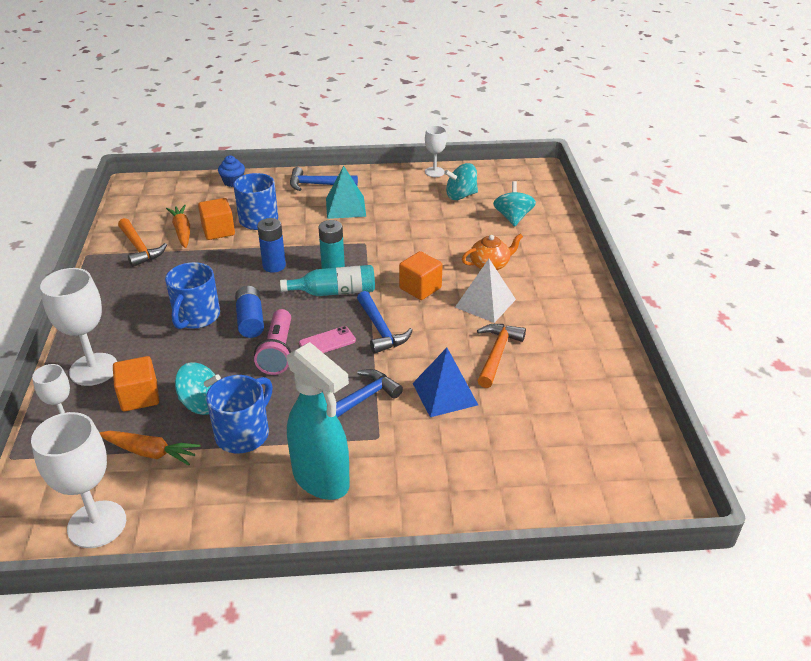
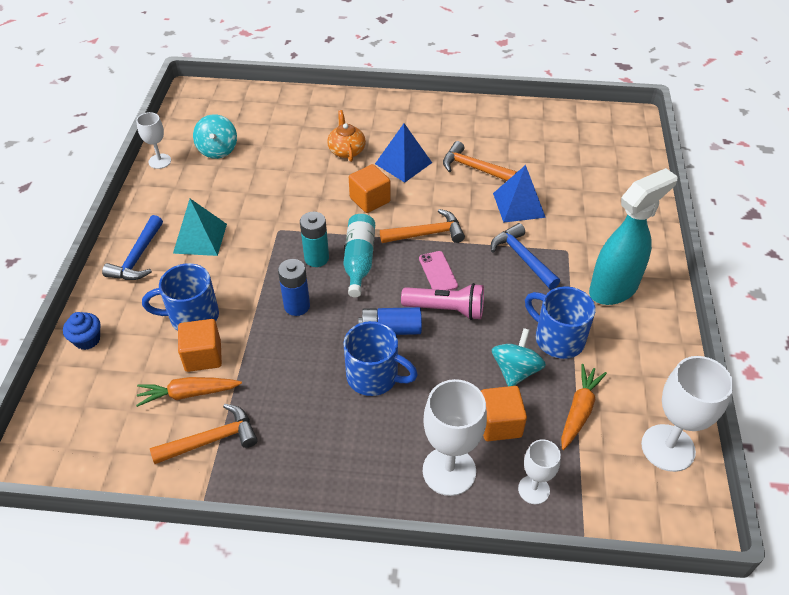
camera: 80 degrees left, 10 degrees up
blue hammer [357,291,413,354] -> orange hammer [380,209,465,243]
white pyramid [455,259,516,323] -> blue pyramid [375,123,432,183]
turquoise spinning top [493,181,536,227] -> none

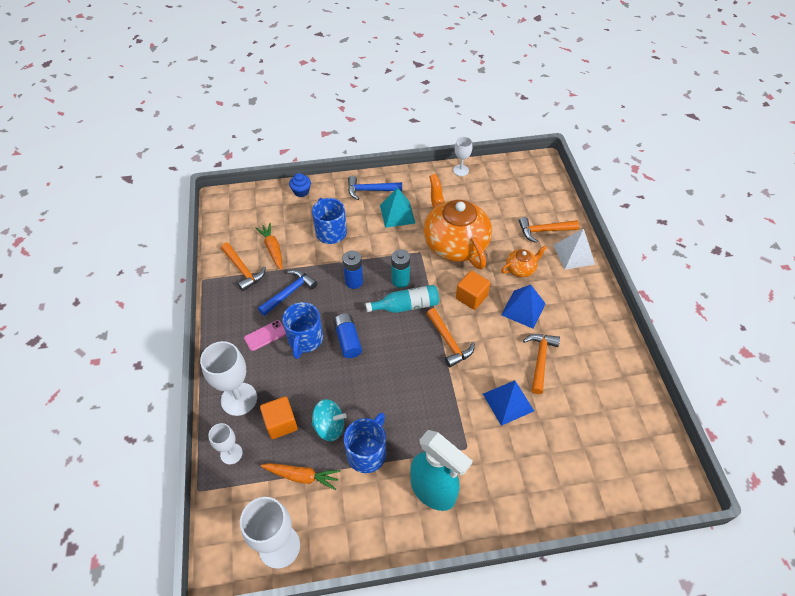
camera: 75 degrees right, 5 degrees up
orange cube [178,319,222,372] -> none
turquoise spinning top [193,114,237,159] -> none
pink flashlight [401,283,484,320] -> none
pink phone [419,251,458,290] -> pink phone moved to [244,320,286,351]
blue hammer [491,223,560,289] -> blue hammer moved to [258,270,318,316]
none -> orange teapot [423,174,492,269]
none -> orange hammer [519,217,579,243]
none -> white pyramid [553,228,595,270]

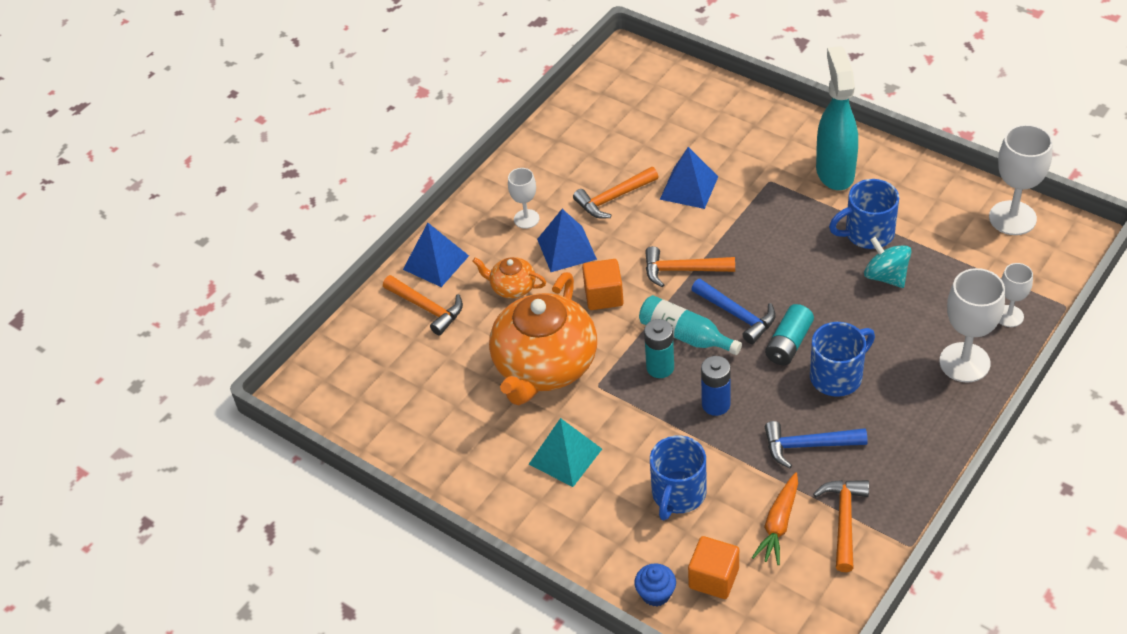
camera: 130 degrees left, 5 degrees down
pink phone [244,320,286,351] -> none
orange cube [260,396,298,439] -> orange cube moved to [688,536,739,599]
orange carrot [260,463,340,490] -> none
blue battery [334,313,362,358] -> turquoise battery [765,304,814,365]
blue hammer [348,176,402,200] -> blue hammer moved to [691,279,776,344]
orange hammer [426,308,475,367] -> orange hammer turned 105 degrees counterclockwise [645,246,735,287]
white goblet [453,137,472,176] -> white goblet moved to [508,168,539,229]
white pyramid [553,228,595,270] -> blue pyramid [403,223,469,287]

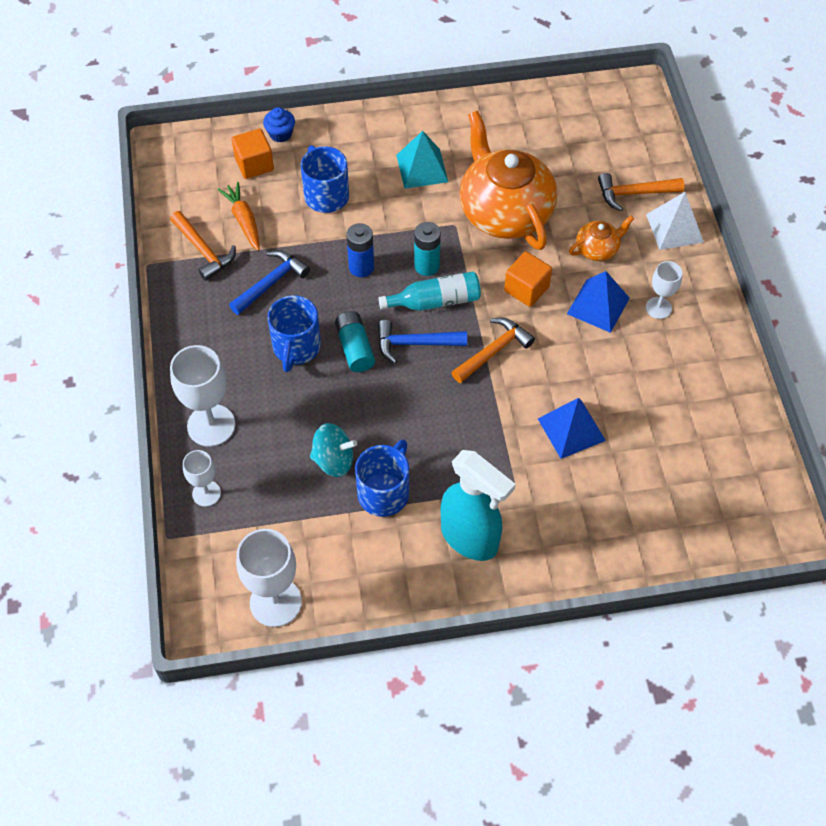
camera: 130 degrees right, 10 degrees up
blue pyramid [403,223,469,287] -> white pyramid [646,192,704,250]
orange hammer [573,167,659,219] -> none

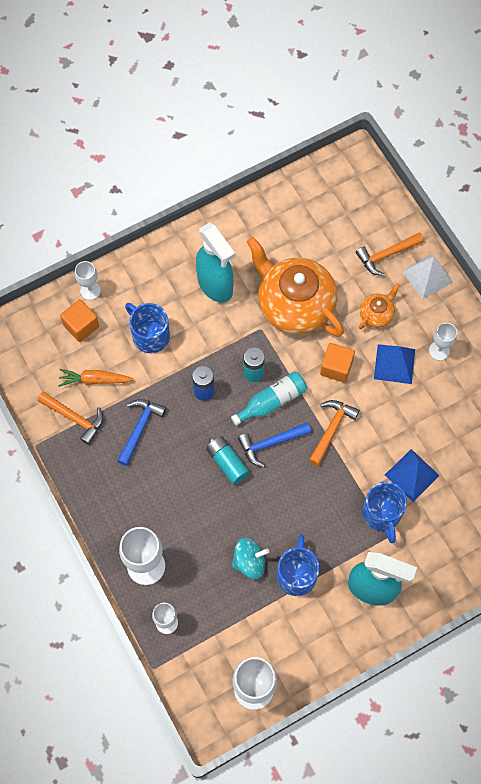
camera: 20 degrees left, 10 degrees up
orange carrot [217,182,260,251] -> orange carrot turned 45 degrees counterclockwise [58,369,134,387]
blue cupcake [263,107,295,142] -> white goblet [75,261,101,300]
blue mug [267,295,321,372] -> blue mug moved to [362,482,407,543]
turquoise pyramid [396,131,448,189] -> turquoise spray bottle [196,223,235,303]

